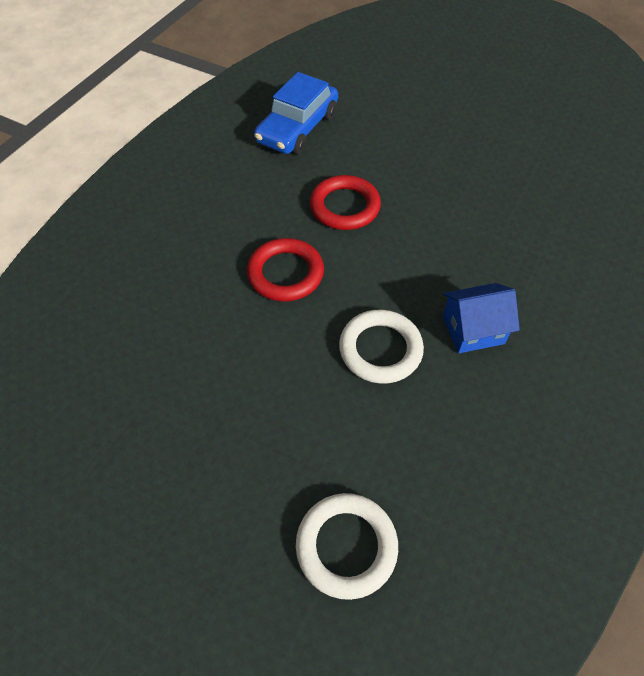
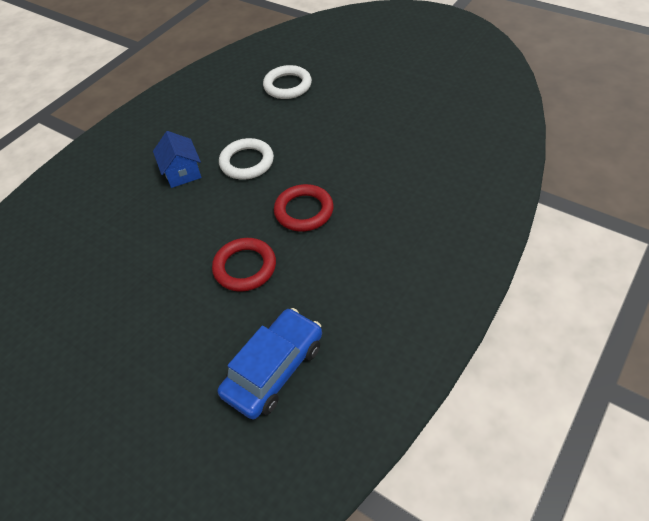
camera: 170 degrees left, 5 degrees down
blue house [443,283,520,353] -> blue house turned 75 degrees clockwise [153,131,201,188]

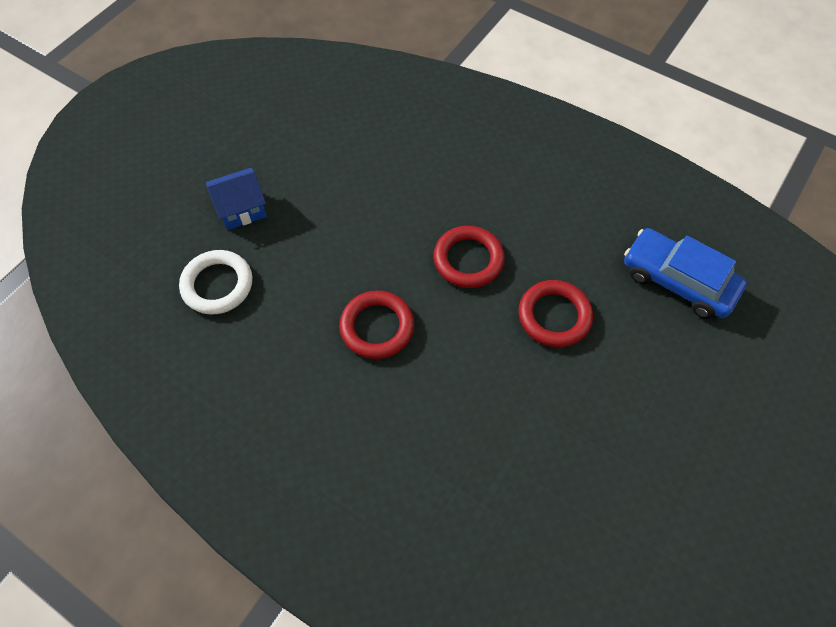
camera: 95 degrees left, 10 degrees up
blue house [153,131,201,188] -> blue house moved to [206,168,267,230]
white ring [219,138,274,180] -> red ring [339,291,414,359]

